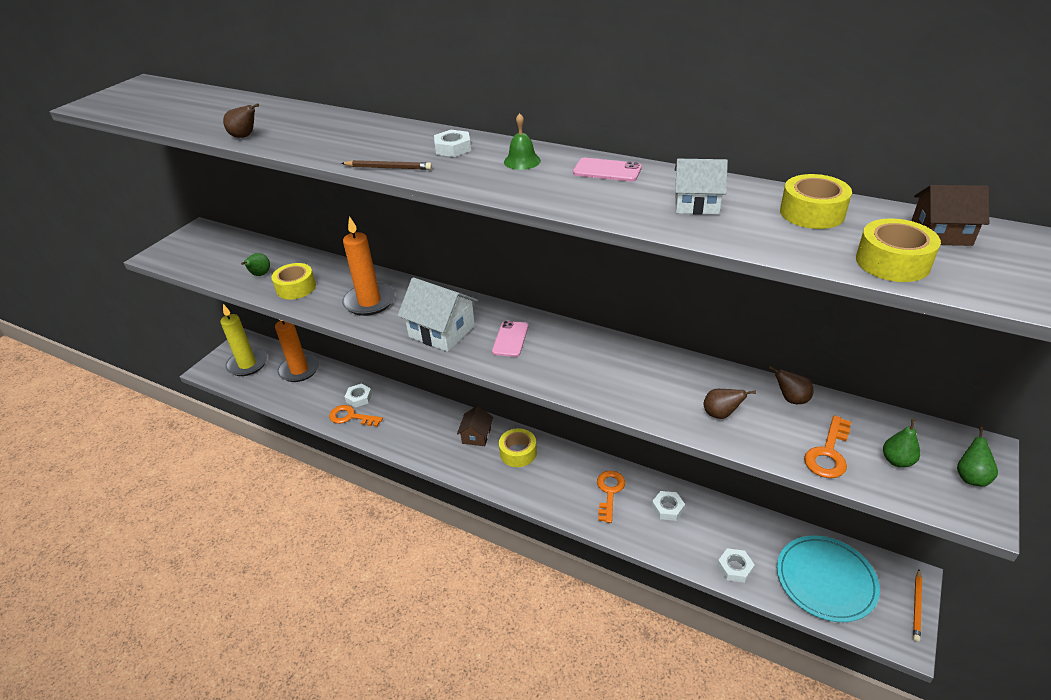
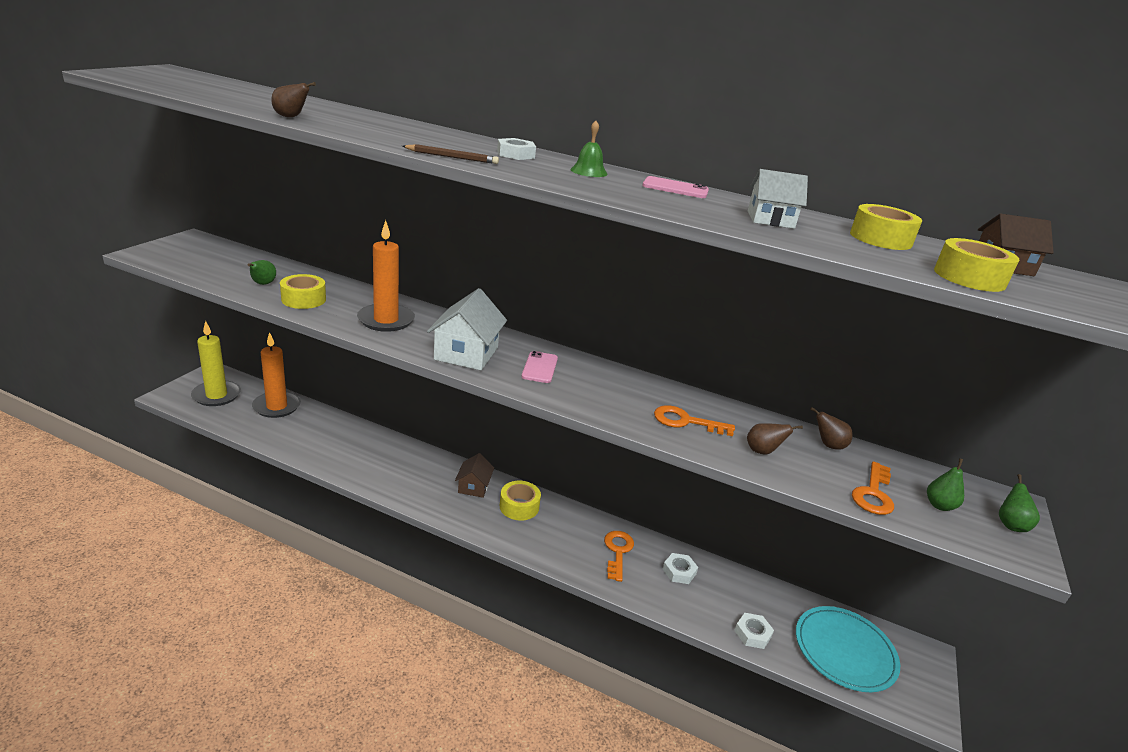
camera: 10 degrees left, 10 degrees down
orange key [329,405,383,427] -> orange key moved to [654,405,735,436]
white nut [345,384,372,408] -> none
white house [398,277,478,352] -> white house turned 75 degrees clockwise [427,288,507,370]
orange pencil [913,570,922,642] -> none

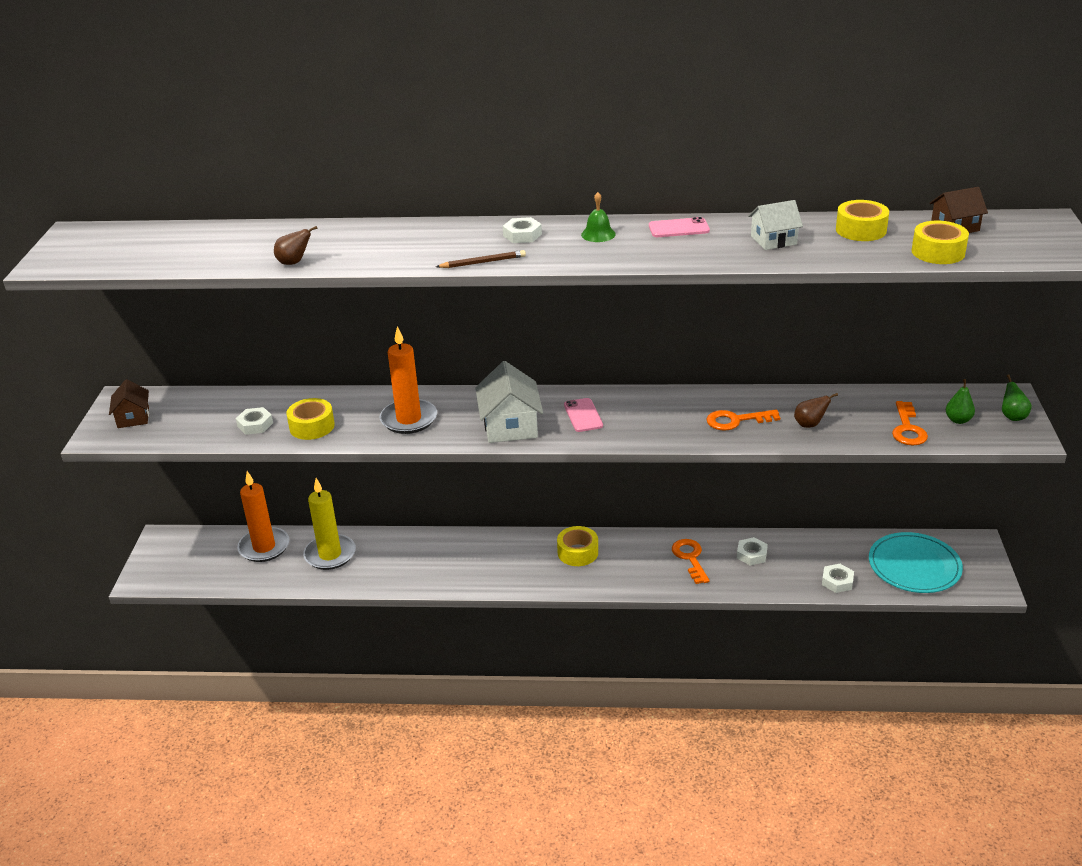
camera: 15 degrees left, 5 degrees up
yellow candle [191,321,241,406] -> yellow candle moved to [303,478,356,570]
green pear [247,260,276,285] -> white nut [236,407,273,435]
brown house [455,453,494,498] -> brown house moved to [109,379,149,428]
brown pear [810,407,853,450] -> none

